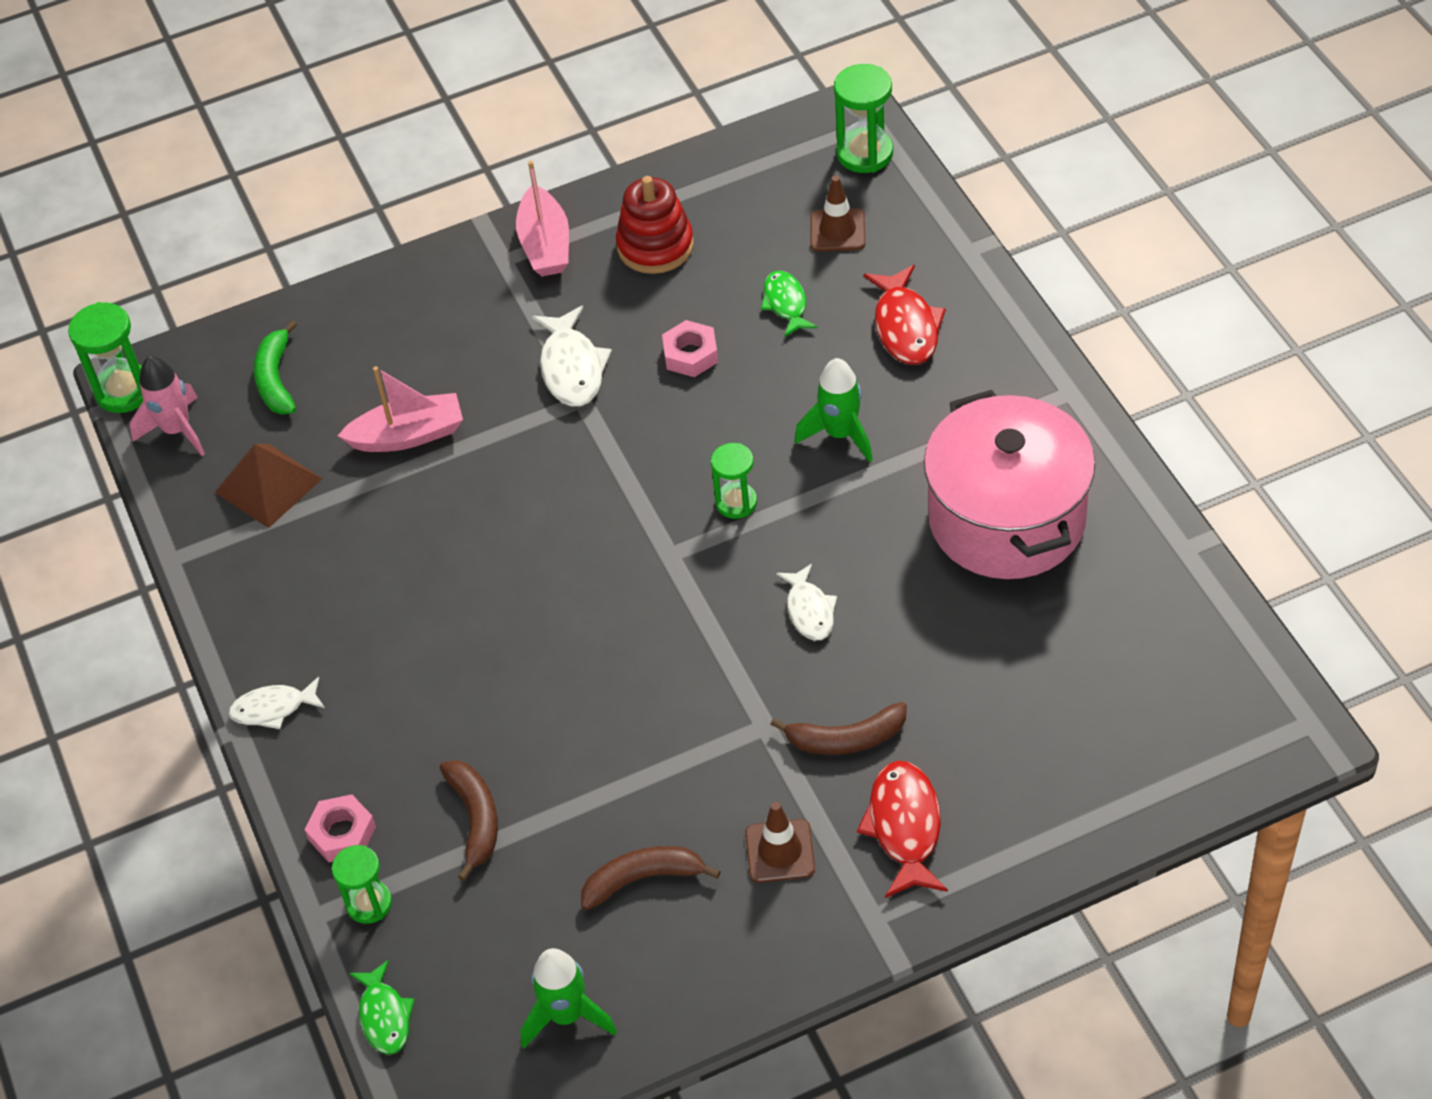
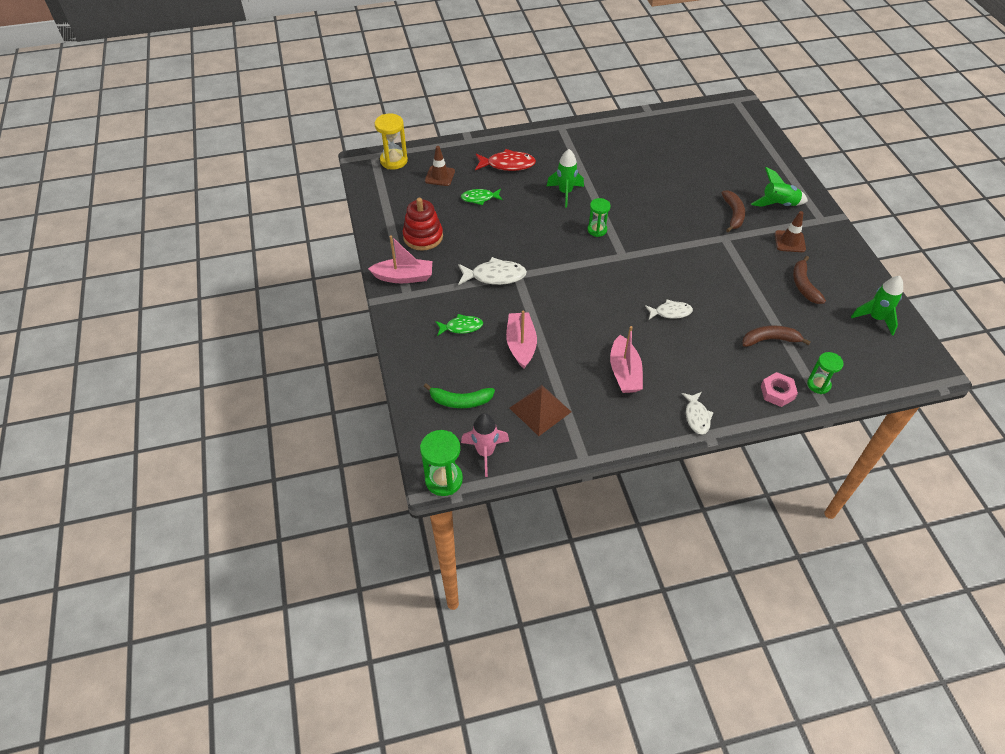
camera: 85 degrees left, 0 degrees up
green fish [349,960,415,1055] -> green fish moved to [435,314,483,336]
pink nut [662,320,718,377] -> none
white fish [776,564,837,640] -> white fish moved to [645,299,693,320]
green hourglass [834,64,893,173] -> yellow hourglass [375,114,408,169]
red fish [857,761,948,898] -> green rocket [751,167,808,207]
pink pot [924,390,1095,579] -> none
none -> pink boat [610,326,643,393]

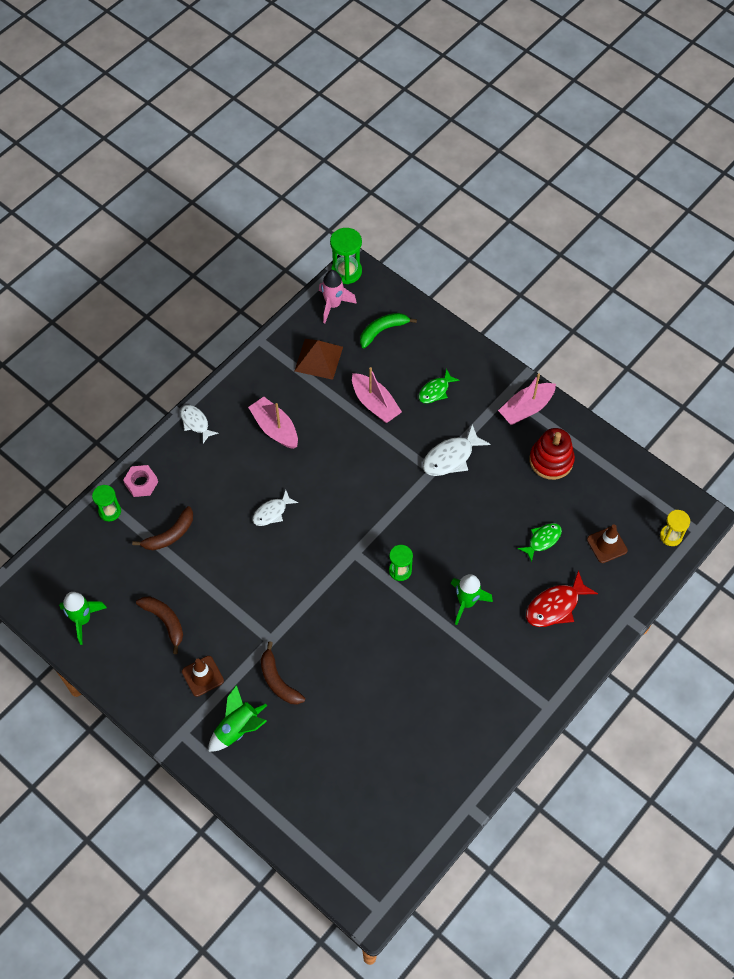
camera: 145 degrees right, 10 degrees up
yellow hourglass [375,114,408,169] -> yellow hourglass [660,510,690,546], size x0.67

